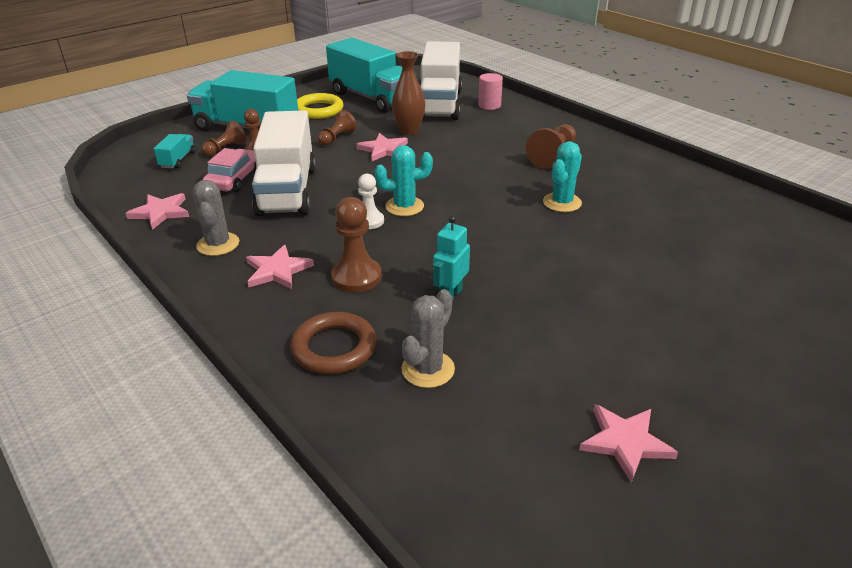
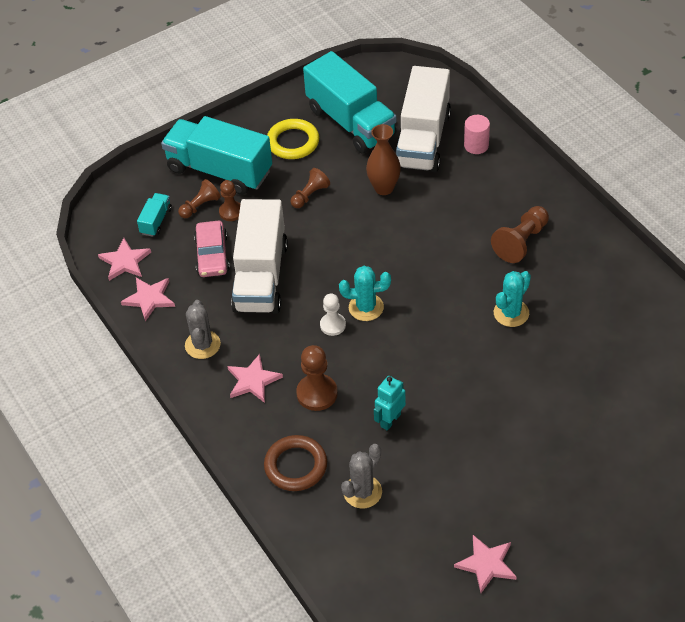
camera: 10 degrees right, 15 degrees up
pink car [203,148,257,192] -> pink car turned 150 degrees clockwise [194,221,230,277]
pink star [356,133,408,161] -> pink star moved to [98,238,151,281]

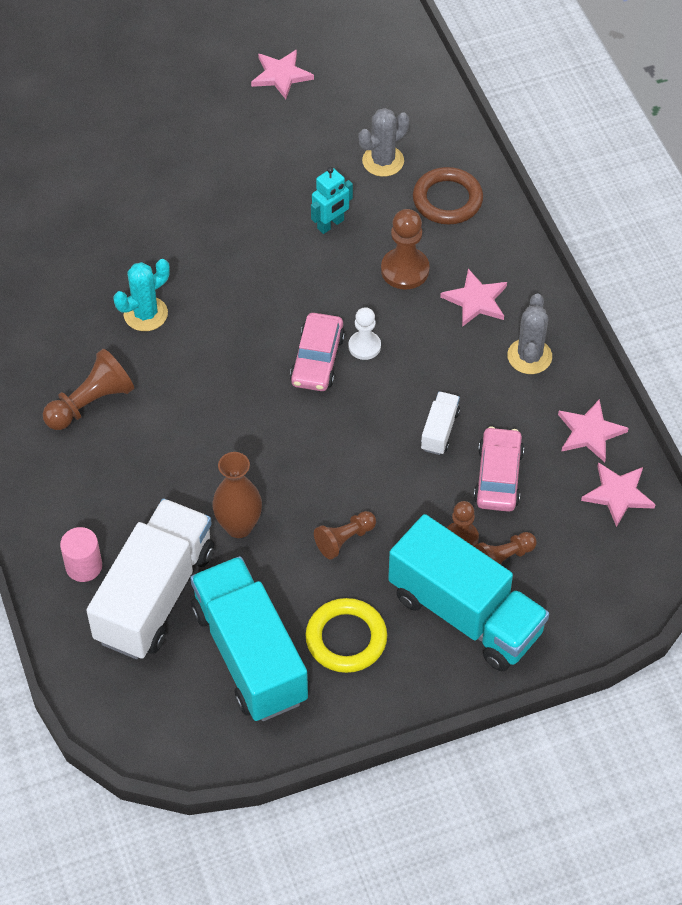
camera: 170 degrees left, 5 degrees up
turquoise truck [137,193,172,237] -> none
white truck [231,199,288,314] -> white truck [421,391,460,455], size x0.43
turquoise cactus [339,266,391,321] -> pink car [290,313,345,391]

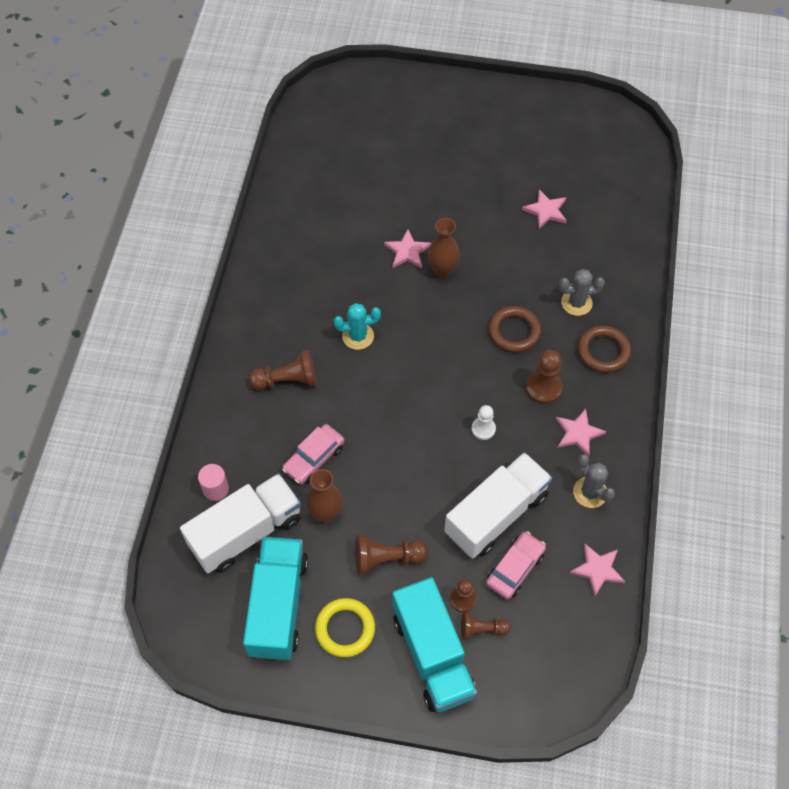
camera: 30 degrees right, 5 degrees up
pink car [290,313,345,391] -> pink car moved to [282,424,345,485]
turquoise robot [311,167,353,234] -> brown ring [488,306,541,353]
brown pawn [314,511,376,559] -> brown pawn [355,535,428,575], size x1.52
white truck [421,391,460,455] -> white truck [444,452,552,559], size x2.34
grey cactus [507,293,552,374] -> grey cactus turned 75 degrees counterclockwise [573,454,615,508]
pink star [581,462,656,527] -> pink star moved to [384,229,431,268]
none -> brown vase [428,218,460,278]

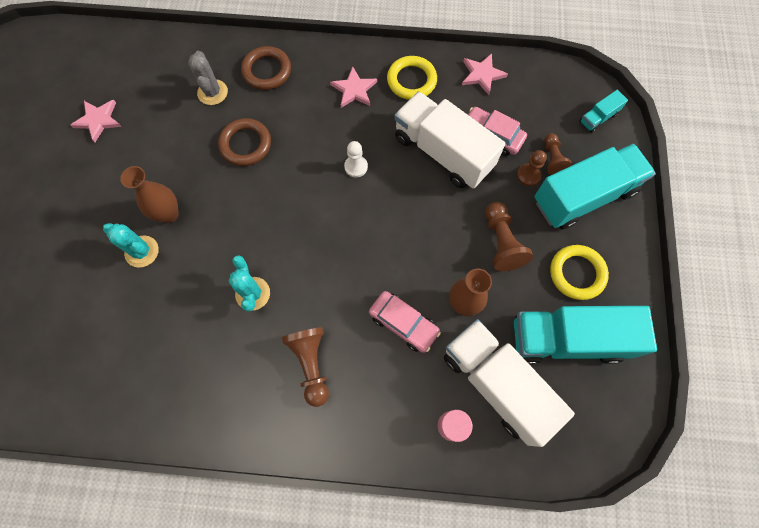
camera: 95 degrees left, 10 degrees up
pink star [384,229,431,268] -> turquoise cactus [103,223,159,268]
brown pawn [526,350,562,404] -> none
grey cactus [573,454,615,508] -> yellow ring [387,56,437,100]
none -> turquoise truck [579,90,628,133]

